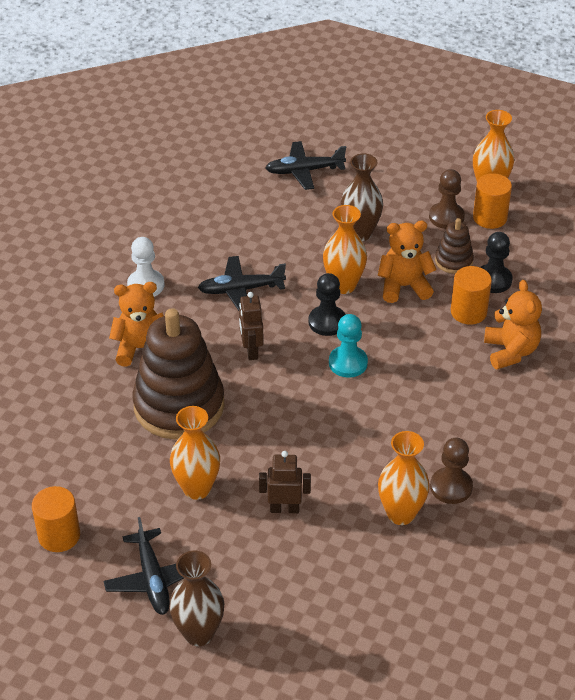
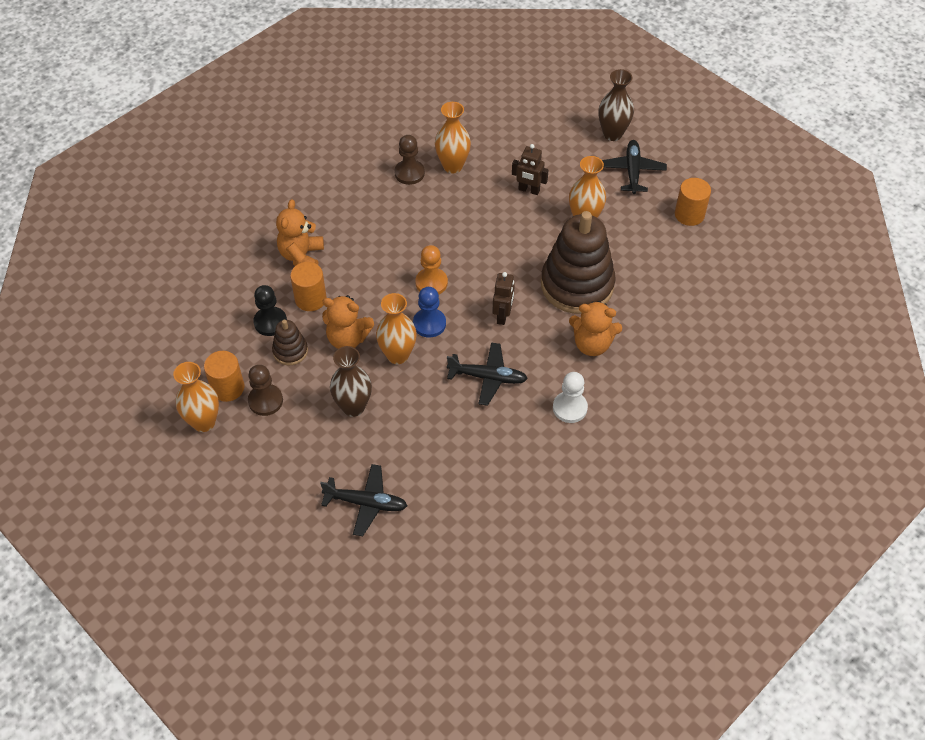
camera: 160 degrees left, 10 degrees up
black pawn [309,273,346,336] -> blue pawn [413,287,446,338]
turquoise pawn [329,314,368,378] -> orange pawn [415,245,448,295]

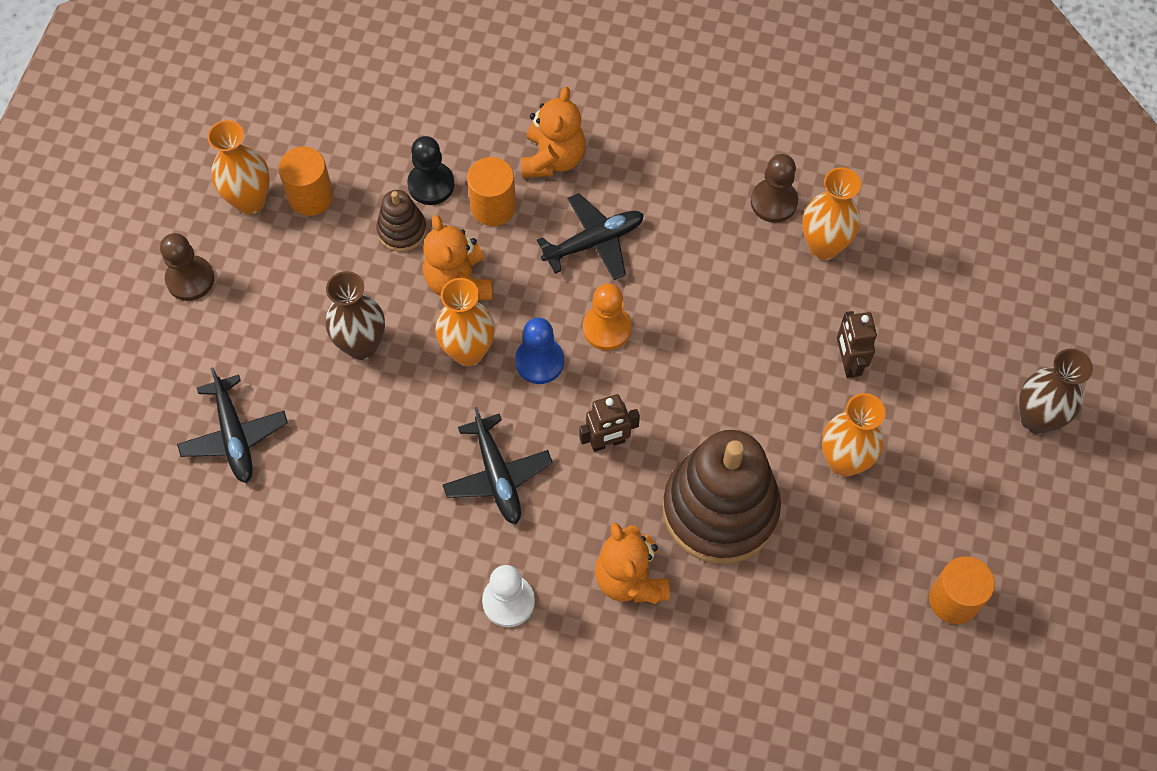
camera: 60 degrees right, 10 degrees up
brown pawn [248,365,283,416] -> brown pawn moved to [160,233,214,301]
orange teddy bear [276,199,324,266] -> orange teddy bear turned 120 degrees clockwise [521,87,586,178]
black plane [602,140,667,194] -> black plane moved to [537,193,644,280]

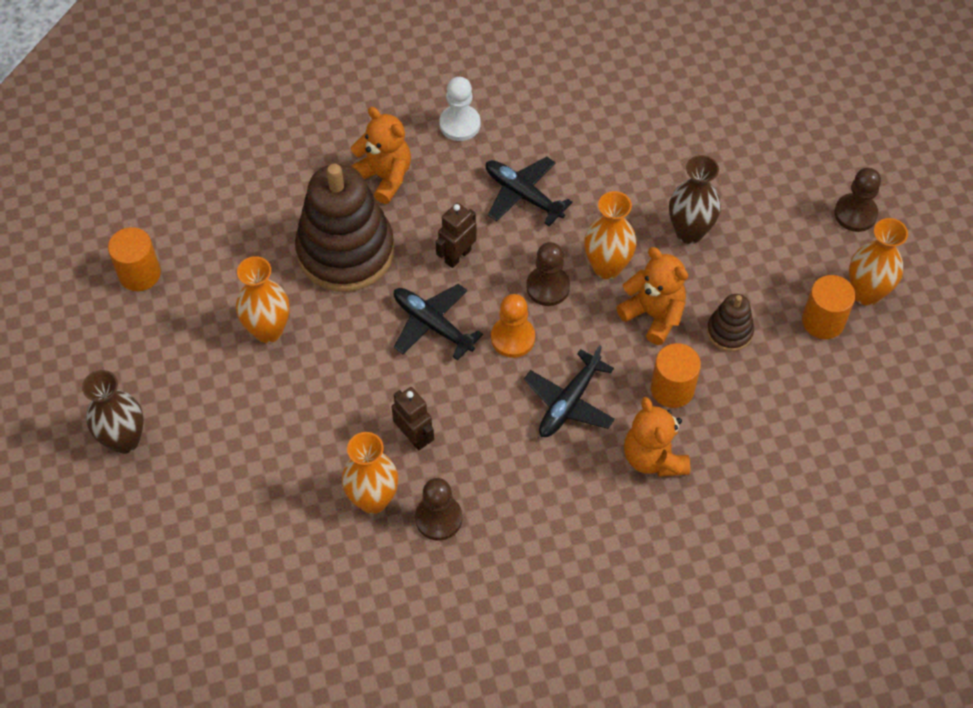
camera: 150 degrees right, 5 degrees down
black plane [177,367,288,483] -> black plane moved to [394,284,483,360]
black pawn [407,136,455,205] -> none
blue pawn [515,318,564,384] -> brown pawn [526,242,570,306]
brown robot [837,311,877,378] -> brown robot moved to [392,387,434,451]

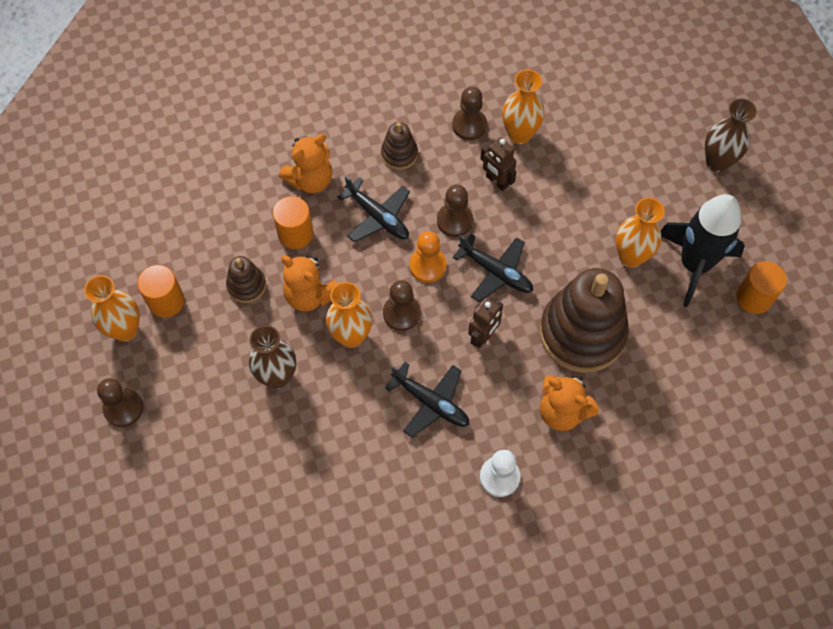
camera: 175 degrees right, 5 degrees up
black plane [524,345,615,437] -> black plane turned 105 degrees clockwise [338,176,410,242]
orange teddy bear [624,397,690,477] -> orange teddy bear turned 75 degrees clockwise [279,134,333,193]
none -> brown stacking toy [381,122,418,170]
none -> brown pawn [437,185,473,237]
none -> black rocket [661,194,745,307]

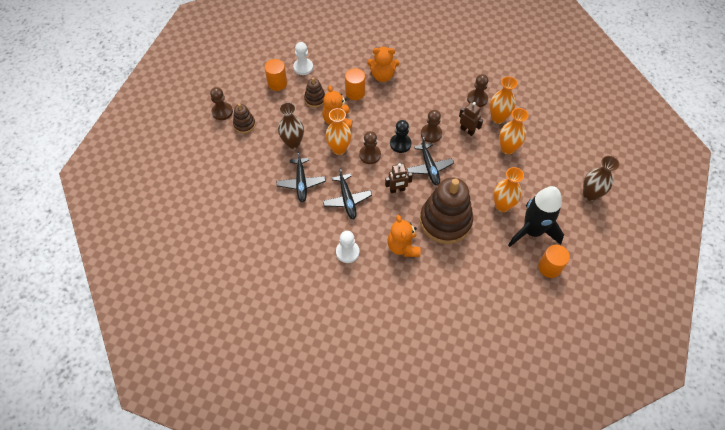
camera: 40 degrees right, 5 degrees down
orange vase [84,275,140,341] -> orange vase moved to [499,108,529,155]
black plane [338,176,410,242] -> black plane moved to [277,151,326,202]
brown stacking toy [381,122,418,170] -> brown stacking toy moved to [233,104,256,133]
orange pawn [410,231,446,283] -> black pawn [390,120,412,153]
brown robot [480,137,517,191] -> brown robot turned 135 degrees clockwise [459,102,483,136]
none -> white pawn [293,42,313,75]

